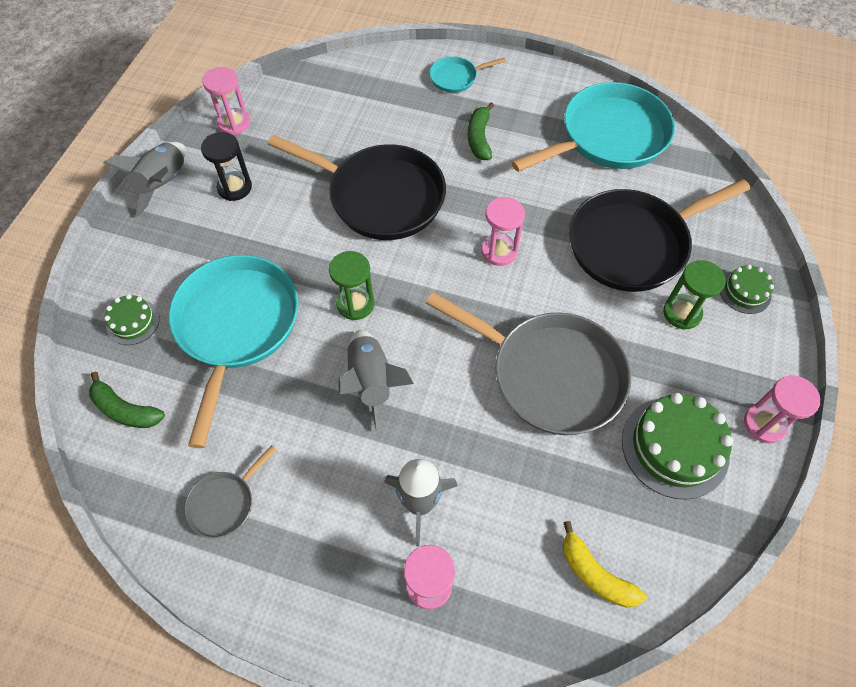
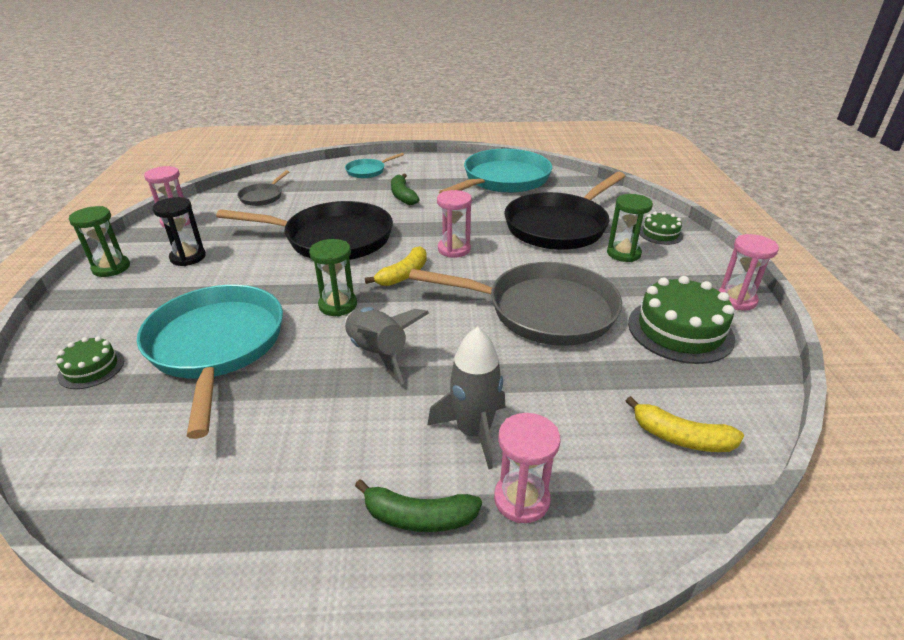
camera: 20 degrees left, 25 degrees down
green banana [89,372,165,428] -> green banana moved to [355,479,482,532]
grey rocket [103,142,186,217] -> green hourglass [69,206,130,277]
grey pan [184,445,277,538] -> grey pan moved to [237,170,289,206]
none -> yellow banana [365,246,427,286]

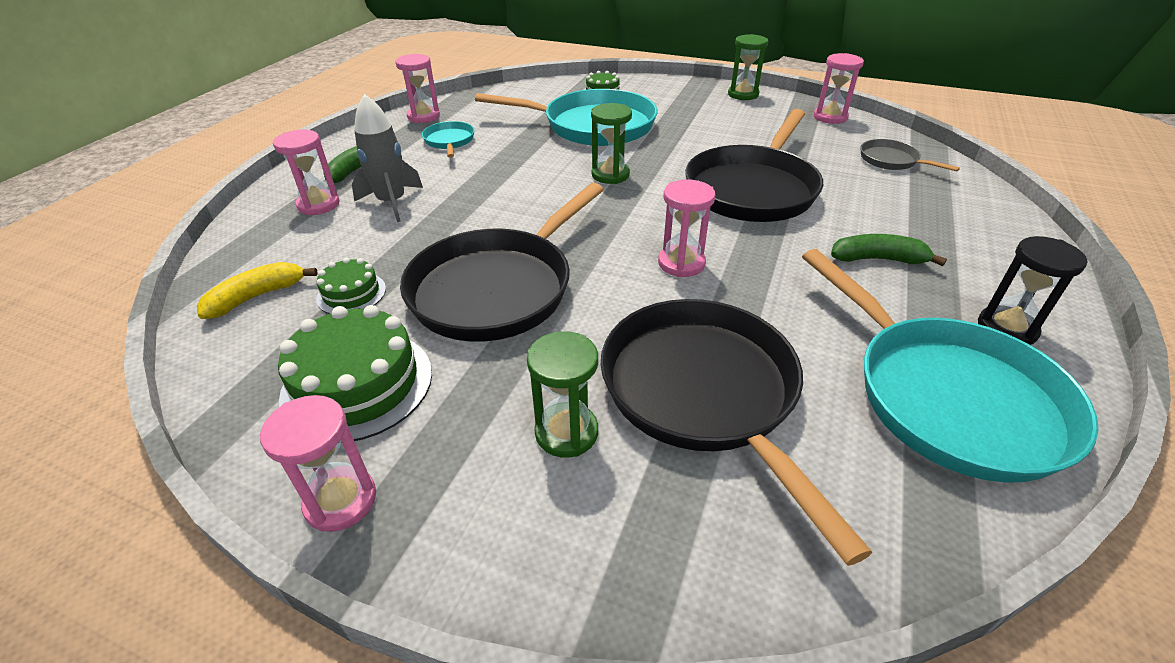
camera: 115 degrees right, 5 degrees up
black hourglass [152,197,206,266] -> black hourglass moved to [978,236,1087,345]
turquoise pan [345,153,404,178] -> turquoise pan moved to [422,121,475,158]
grey rocket [345,307,429,385] -> none
yellow banana [365,246,427,286] -> none
grey pan [409,262,622,346] -> black pan [400,183,604,342]
green cake [639,212,683,245] -> green cake moved to [316,258,386,314]
none -> pink hourglass [396,54,440,123]

